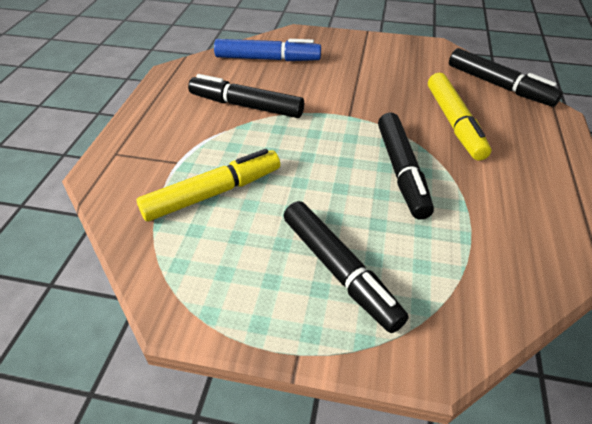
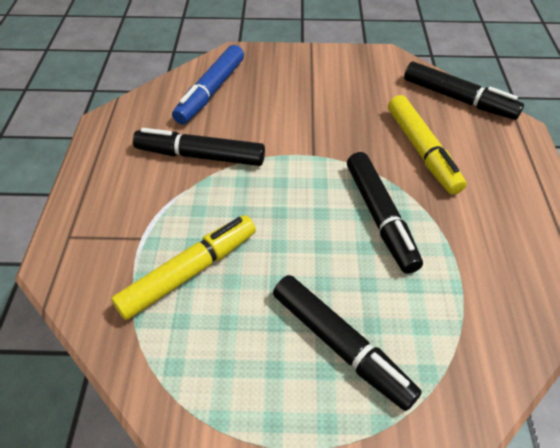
camera: 10 degrees left, 5 degrees up
blue marker [214,39,321,61] -> blue marker turned 120 degrees clockwise [172,45,244,125]

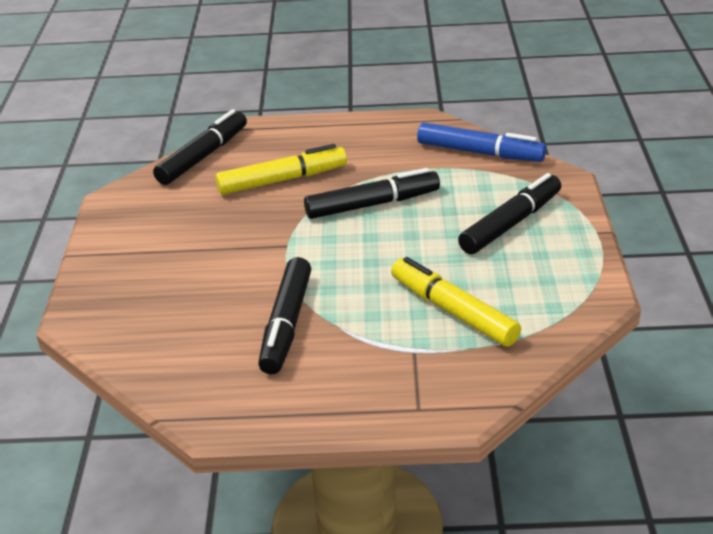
camera: 90 degrees left, 15 degrees down
blue marker [172,45,244,125] -> blue marker moved to [417,122,546,162]

